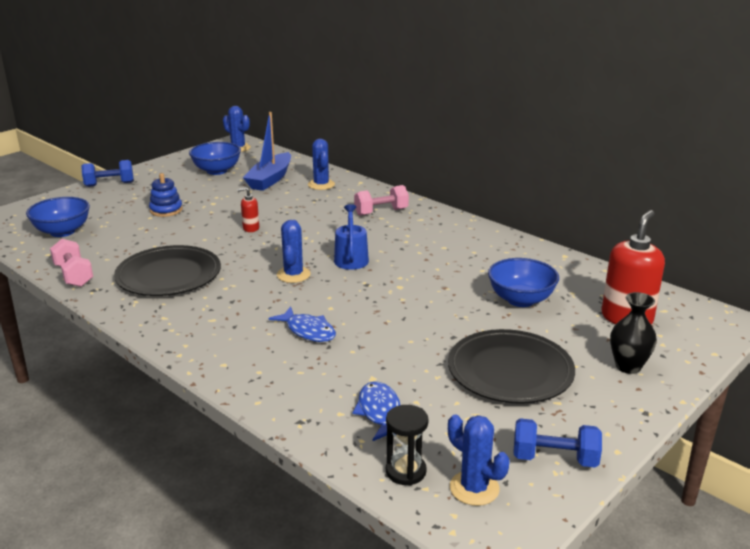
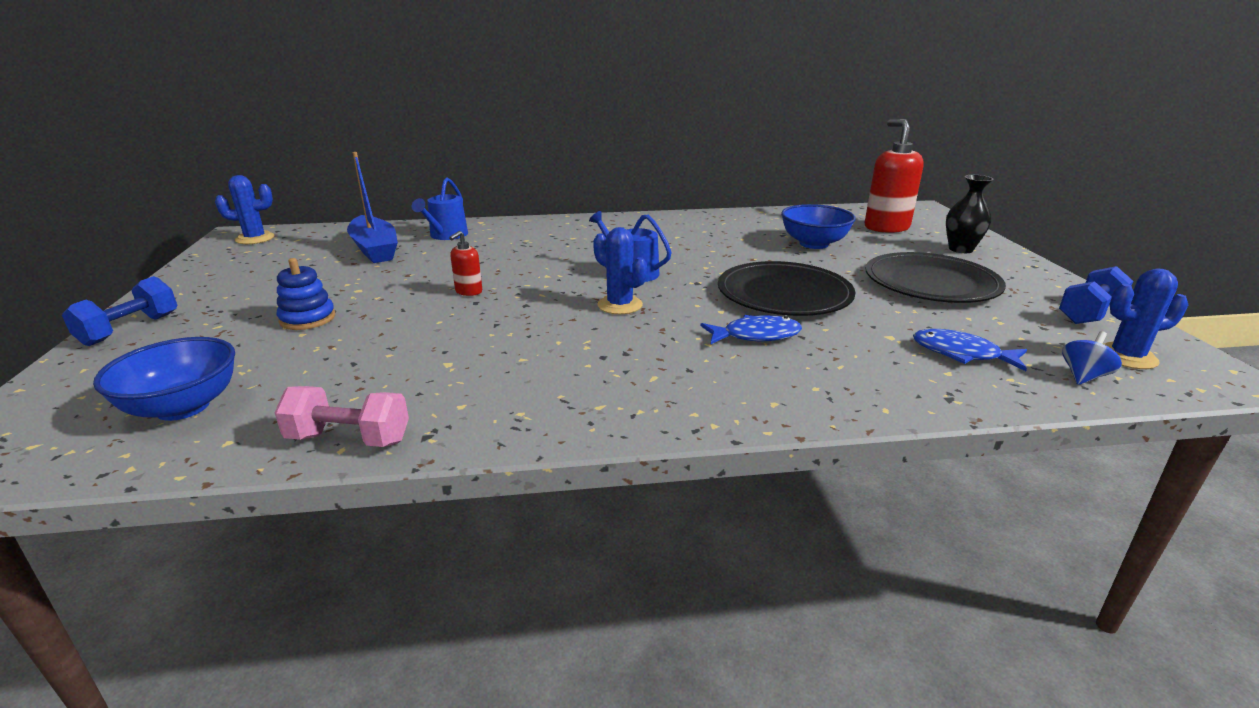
camera: 50 degrees left, 0 degrees up
black plate [114,245,221,296] -> black plate moved to [718,261,855,316]
blue bowl [189,142,241,175] -> none
blue cactus [308,139,335,190] -> blue watering can [412,177,468,240]
pink dumbbell [354,185,409,216] -> none
black hourglass [386,405,429,486] -> blue spinning top [1062,331,1122,385]

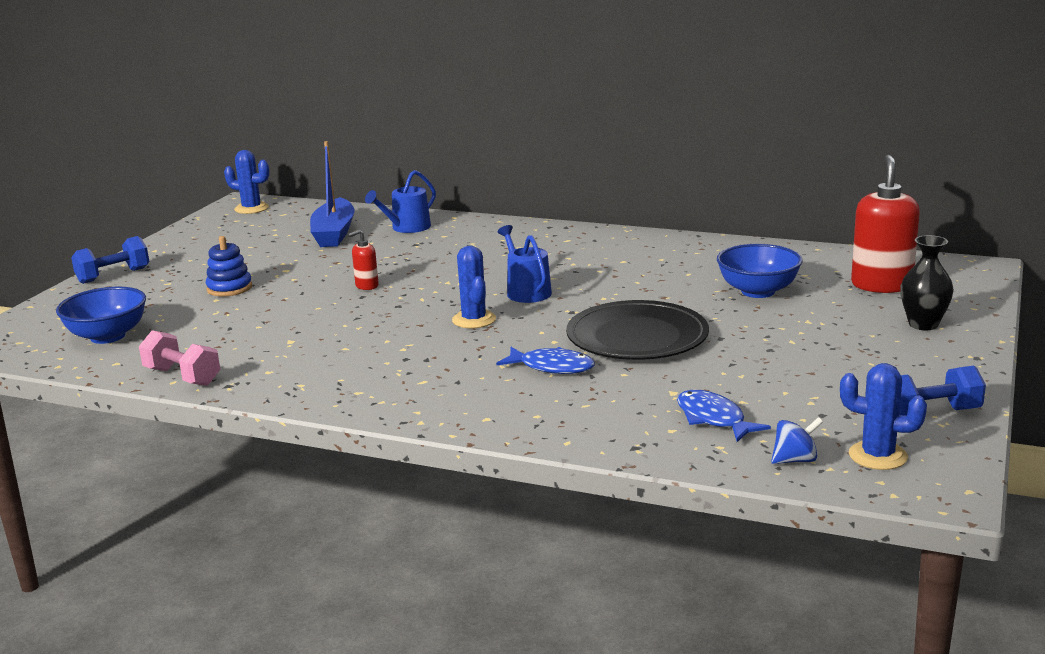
camera: 30 degrees right, 5 degrees down
black plate [866,252,1006,303] -> none

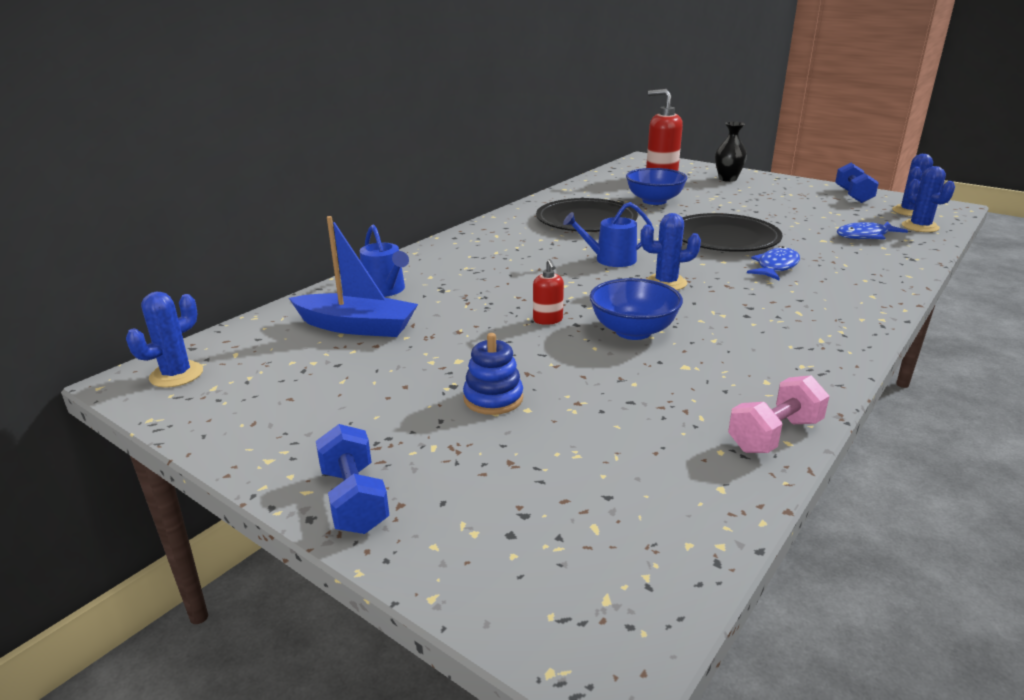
camera: 75 degrees left, 5 degrees up
blue bowl [56,287,146,344] -> blue bowl moved to [590,278,683,340]
blue spinning top [771,417,823,464] -> blue cactus [902,166,955,232]
none -> black plate [536,198,638,232]

